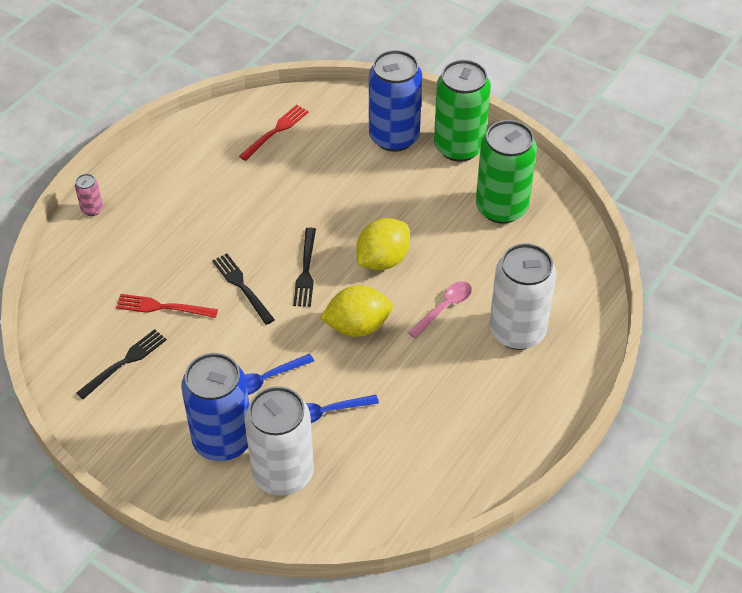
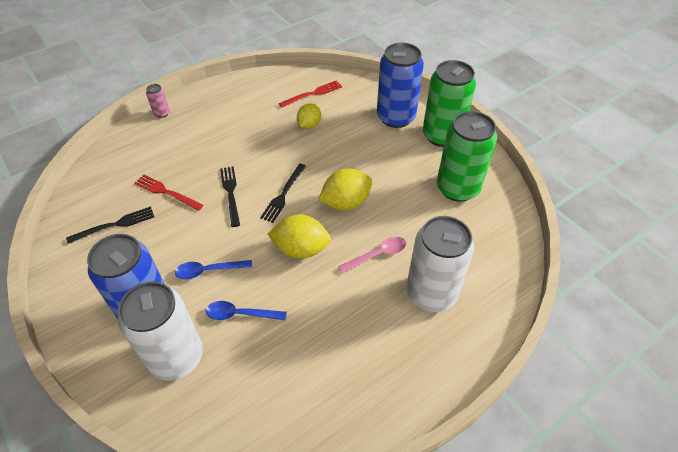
camera: 20 degrees right, 0 degrees up
none -> yellow lemon [297,103,321,129]

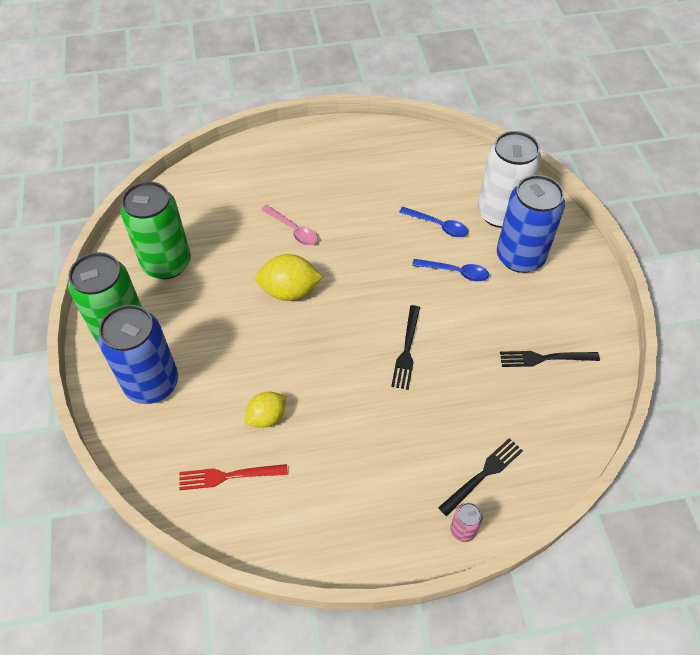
camera: 155 degrees left, 5 degrees up
red fork [135,174,203,211] -> none
black fork [260,164,306,223] -> black fork moved to [438,438,523,516]
yellow lemon [267,214,331,259] -> none
pink spoon [338,237,406,273] -> pink spoon turned 135 degrees counterclockwise [261,205,318,245]
white can [406,216,474,312] -> none

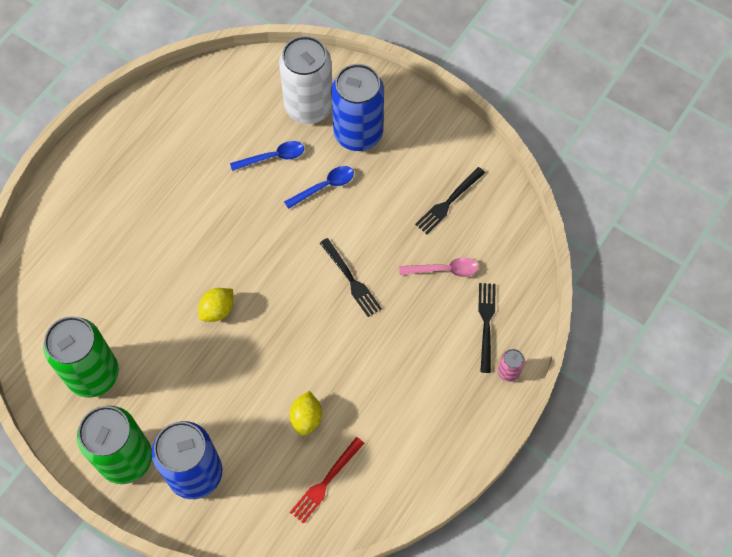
camera: 45 degrees left, 10 degrees up
yellow lemon [255,254,323,301] -> yellow lemon [198,288,233,322], size x0.66
pink spoon [261,205,318,245] -> pink spoon moved to [399,257,478,277]

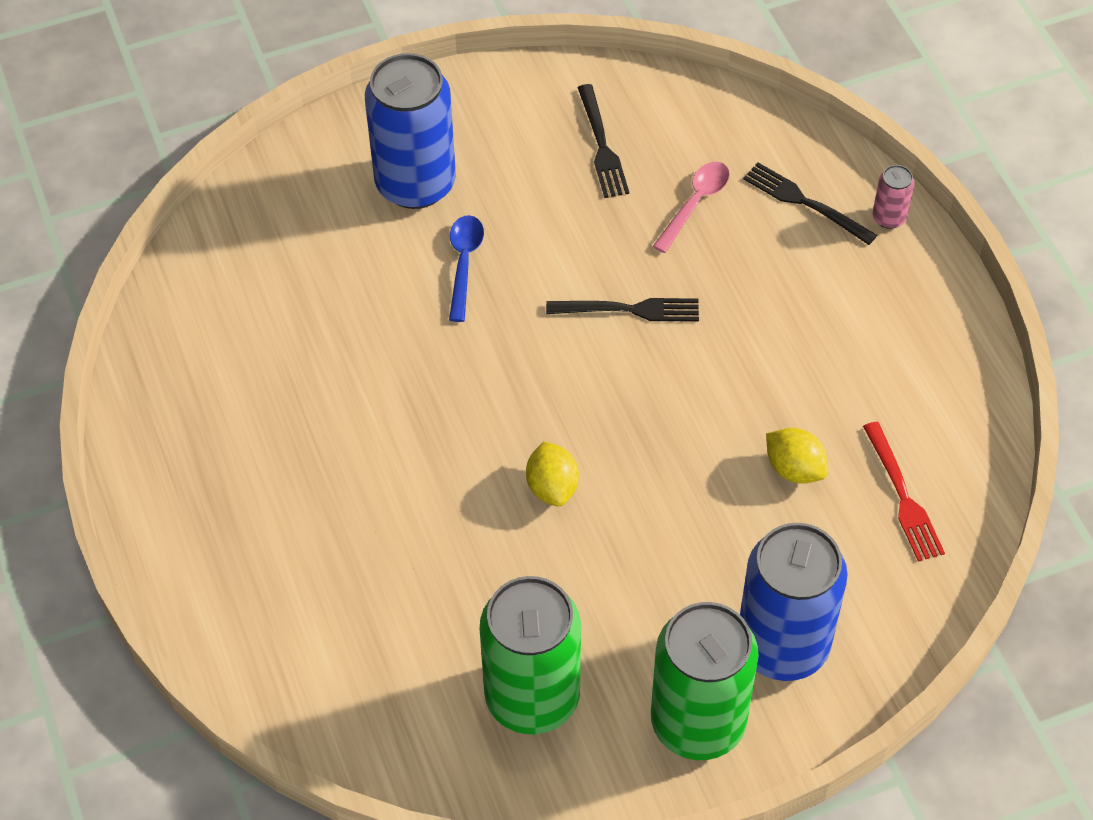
camera: 55 degrees left, 10 degrees down
blue spoon [230,141,304,171] -> none
white can [279,36,332,124] -> none

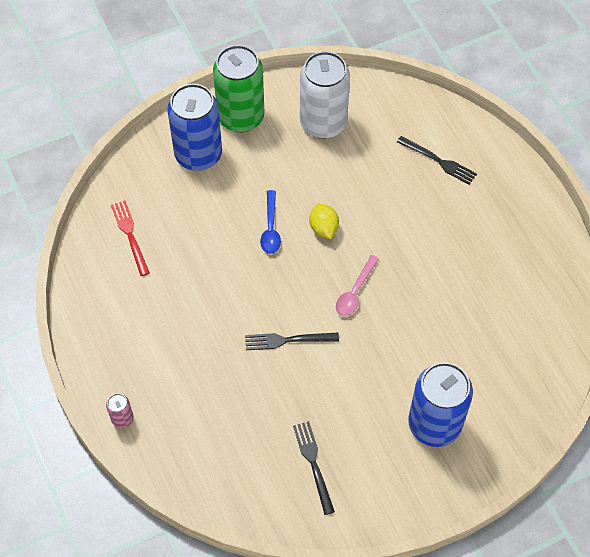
camera: 175 degrees right, 5 degrees up
blue spoon [449,215,484,322] -> blue spoon moved to [260,190,281,254]
green can [480,576,581,734] -> white can [300,51,350,139]
pink spoon [653,162,730,253] -> pink spoon moved to [336,255,379,316]
black fork [743,162,877,245] -> black fork moved to [397,136,477,185]
yellow lemon [766,428,828,484] -> none

